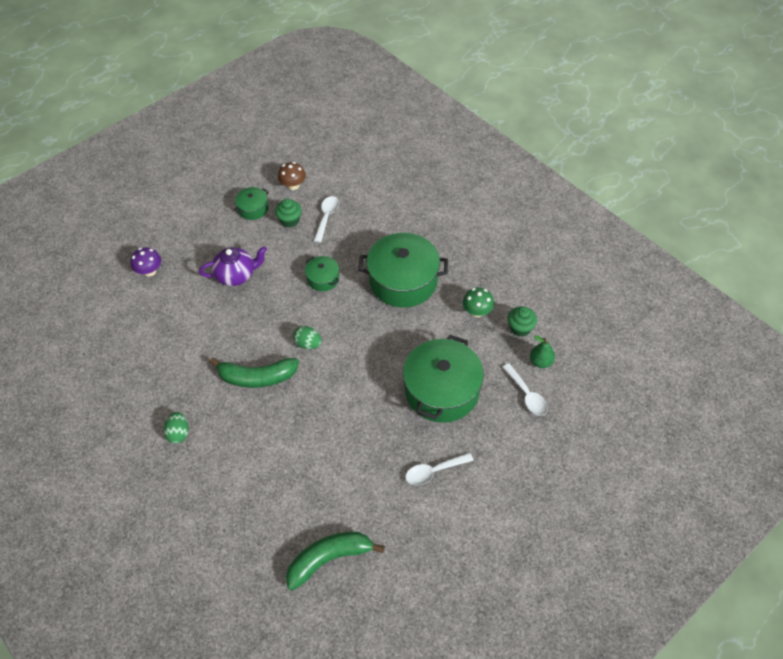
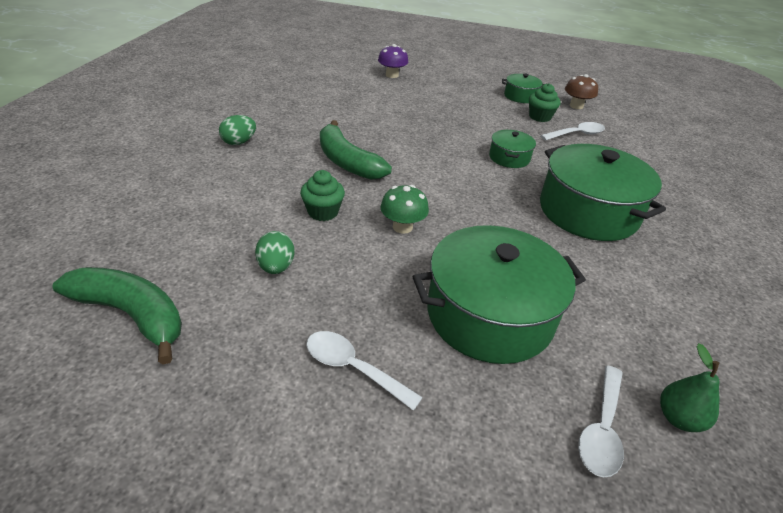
camera: 50 degrees right, 15 degrees down
purple teapot [199,246,267,286] -> none
green egg [293,326,321,349] -> green egg moved to [255,231,295,274]
green mushroom [463,287,494,317] -> green mushroom moved to [380,185,429,234]
green cupcake [508,307,537,337] -> green cupcake moved to [300,170,345,221]

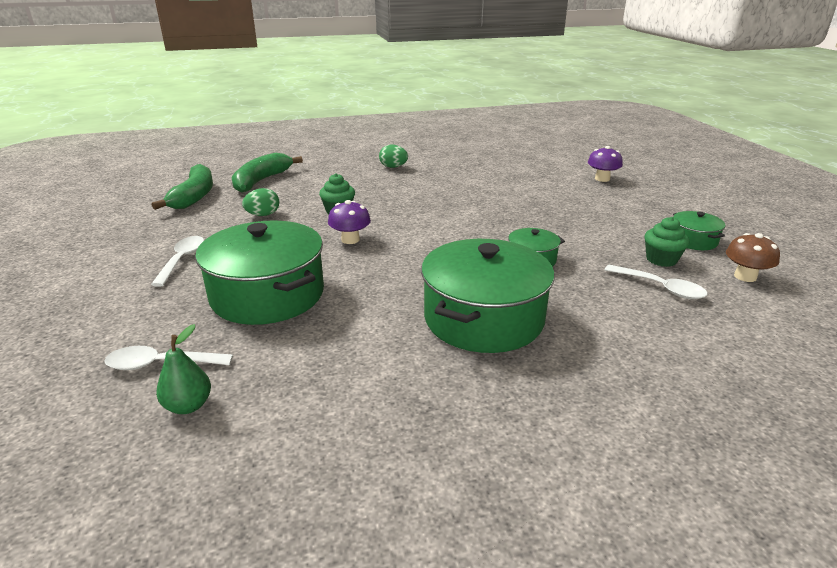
camera: 65 degrees right, 10 degrees down
green banana [320,120,392,180] -> green banana moved to [231,153,303,193]
green mushroom [380,185,429,234] -> purple mushroom [328,200,371,244]

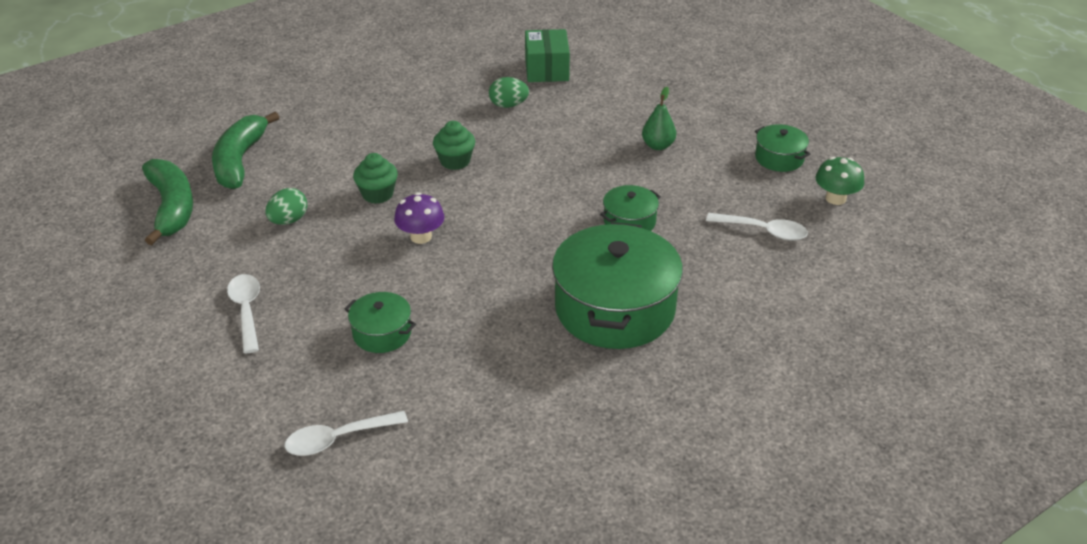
camera: 20 degrees left, 10 degrees up
green pear [156,324,211,414] -> green pear moved to [642,87,676,150]
green pot [195,221,324,325] -> green pot [345,292,416,353], size x0.48
green egg [379,145,408,168] -> green egg moved to [489,77,529,108]
purple mushroom [588,146,623,182] -> none
green cupcake [644,217,689,267] -> green cupcake moved to [433,121,475,170]
brown mushroom [726,233,780,282] -> green mushroom [816,157,864,205]
none -> green box [525,29,570,82]

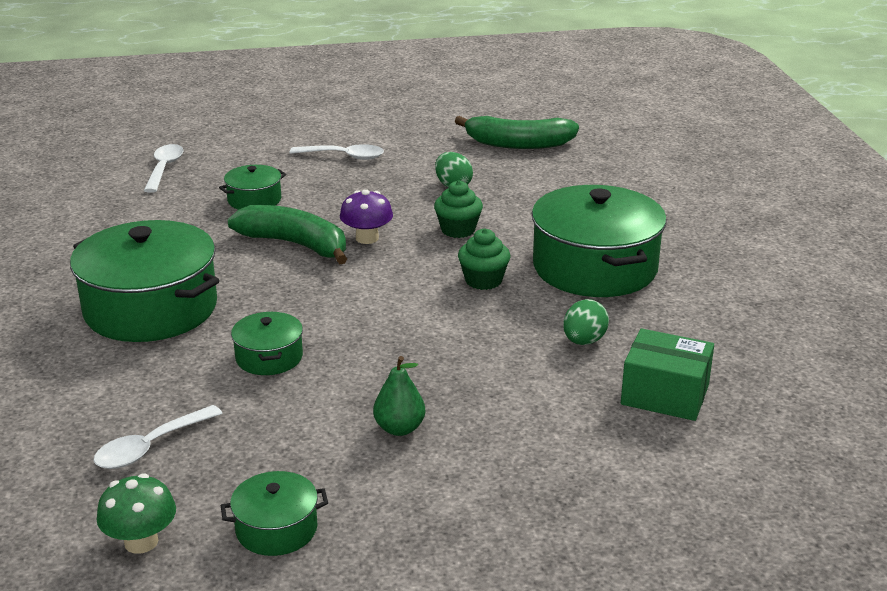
camera: 115 degrees right, 10 degrees down
green banana [212,112,279,189] -> green banana moved to [228,205,347,264]
none -> green pot [532,185,667,297]

